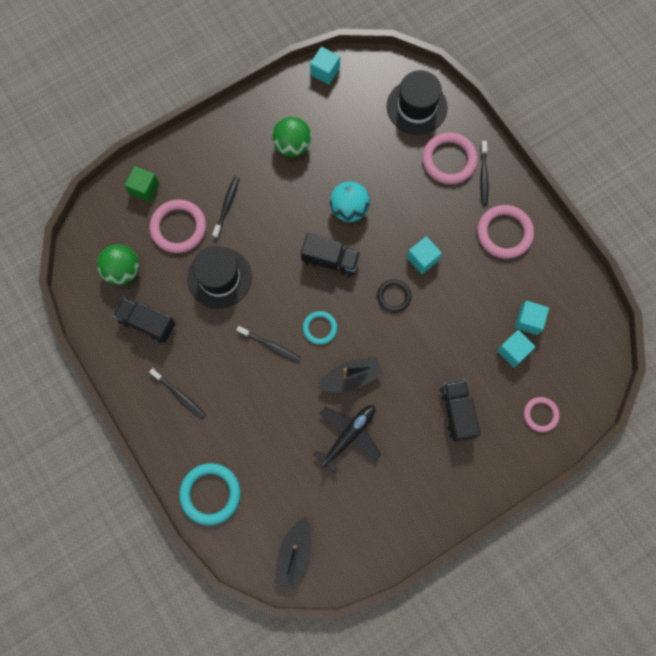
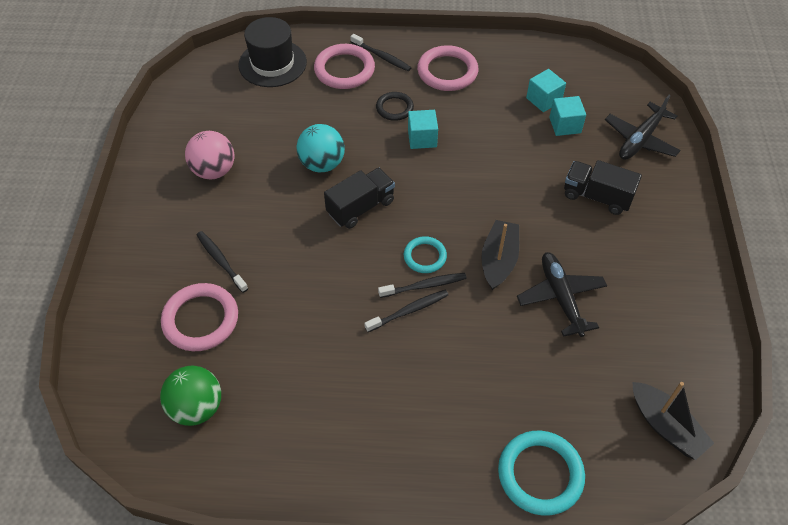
camera: 55 degrees left, 20 degrees down
black truck [113,297,176,343] -> none
green cube [124,166,159,202] -> none
black toothbrush [149,368,206,419] -> black toothbrush moved to [378,273,467,298]
black hat [187,246,252,309] -> none
green ball [272,117,311,157] -> pink ball [185,131,234,180]
turquoise cube [310,47,340,85] -> none
black ring [377,280,411,313] -> black ring moved to [376,92,414,121]
pink ring [524,397,559,432] -> black plane [605,95,681,160]

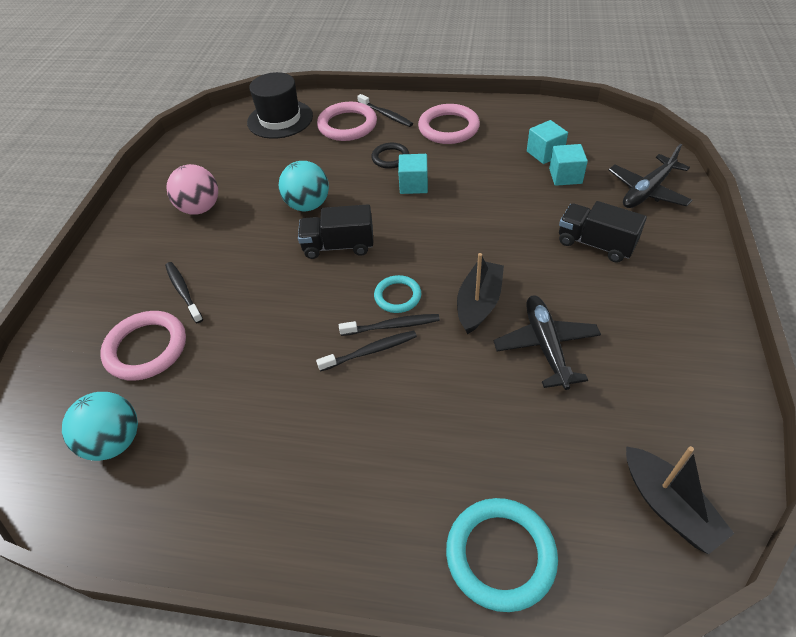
camera: 10 degrees right, 5 degrees down
green ball [160,366,221,426] -> turquoise ball [62,392,138,461]
black truck [324,168,395,229] -> black truck turned 150 degrees counterclockwise [298,204,373,259]

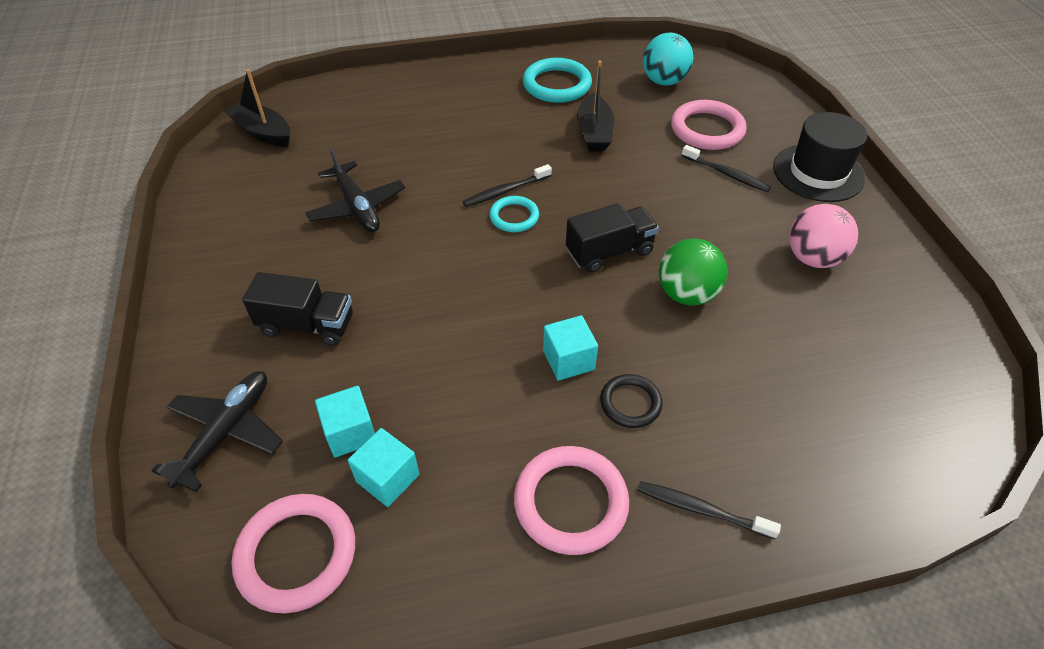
camera: 155 degrees right, 0 degrees up
black hat [247,72,313,139] -> black hat moved to [773,112,867,202]
turquoise ball [278,161,329,211] -> green ball [659,239,727,306]
black toothbrush [316,330,417,372] -> none
pink ring [317,102,377,141] -> pink ring moved to [231,494,355,613]
turquoise ring [446,498,558,612] -> turquoise ring moved to [523,58,592,103]
black boat [457,253,504,334] -> black boat moved to [577,60,615,151]

